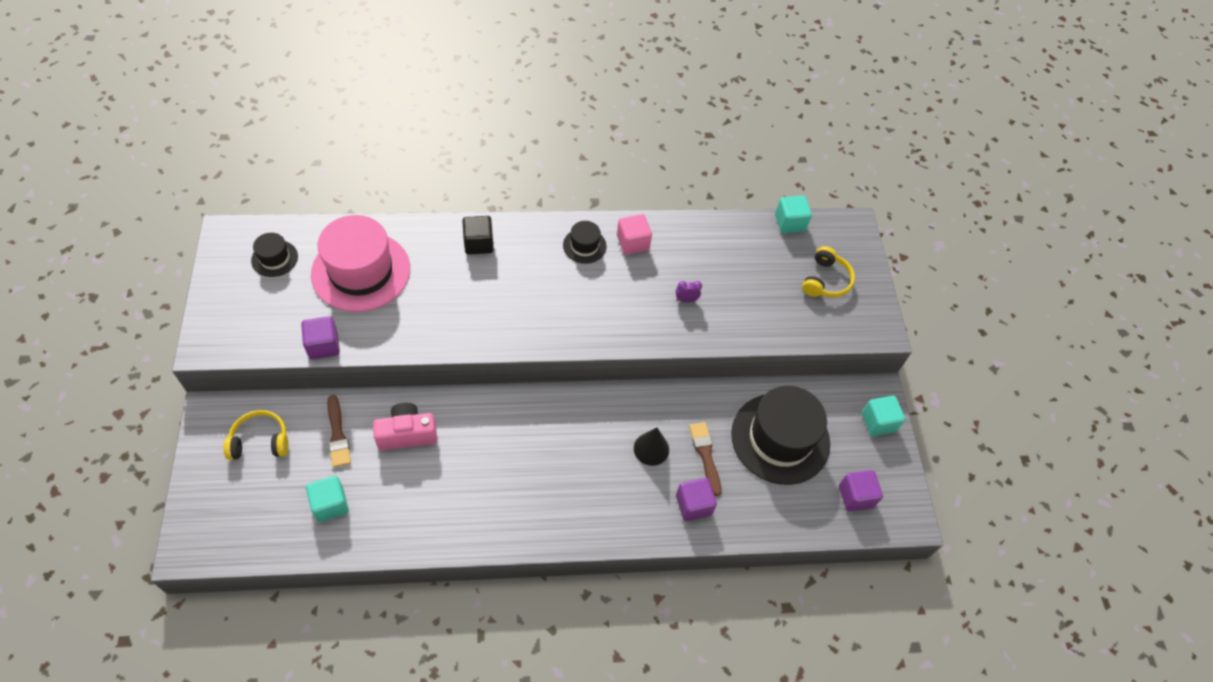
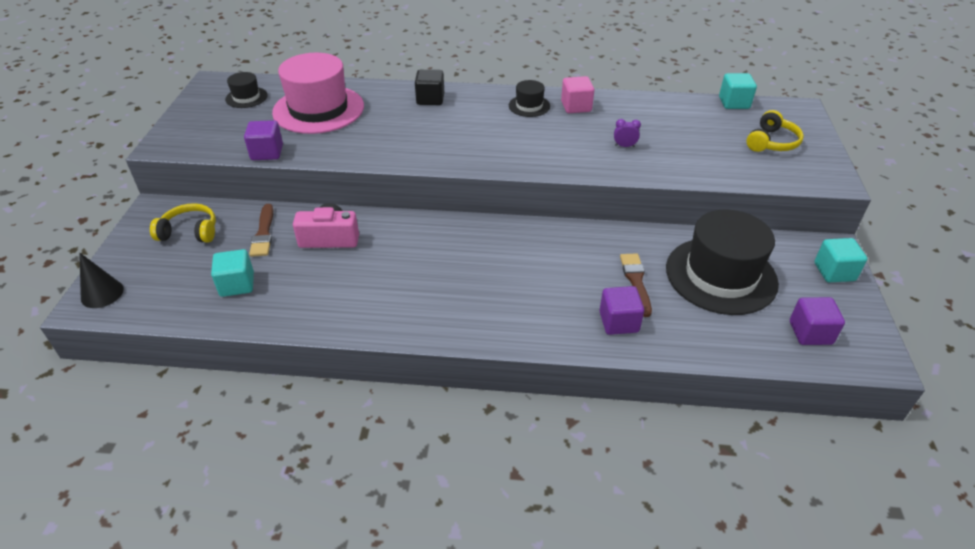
camera: 15 degrees right, 15 degrees down
black cone [634,427,669,466] -> black cone moved to [79,253,124,308]

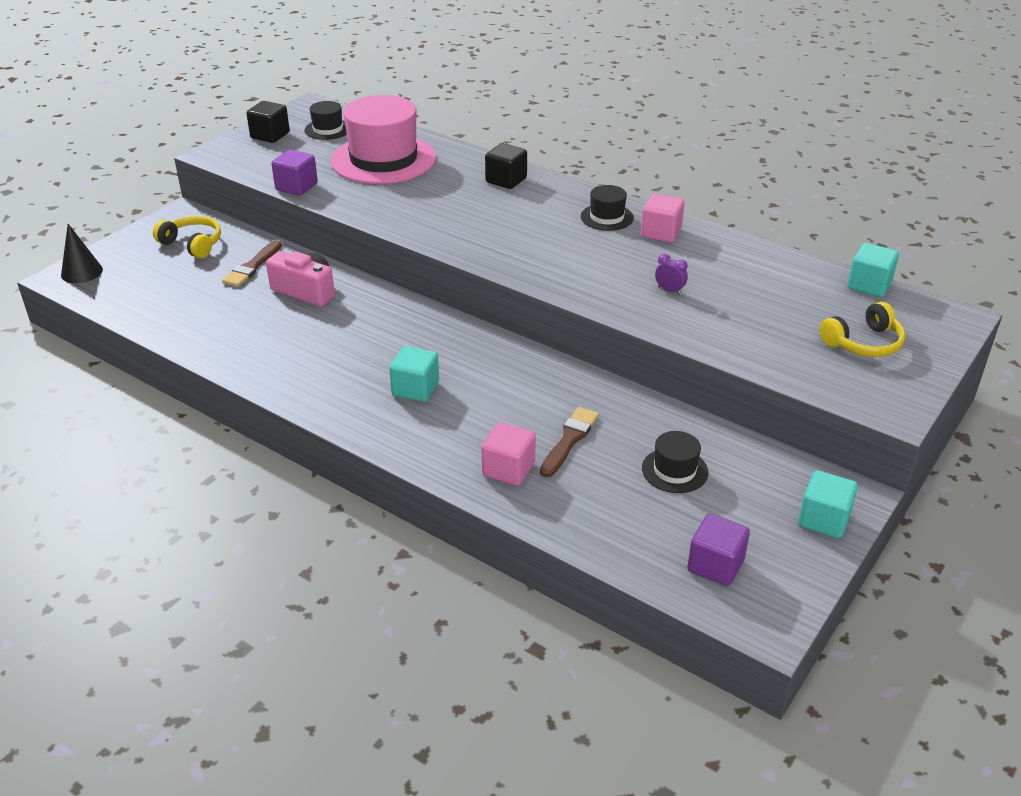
camera: 30 degrees right, 5 degrees down
turquoise cube [211,249,254,297] -> turquoise cube moved to [389,346,439,402]
purple cube [599,286,644,335] -> pink cube [482,422,536,486]
black hat [666,210,779,315] -> black hat [642,431,708,493], size x0.47
none -> black cube [246,101,290,143]

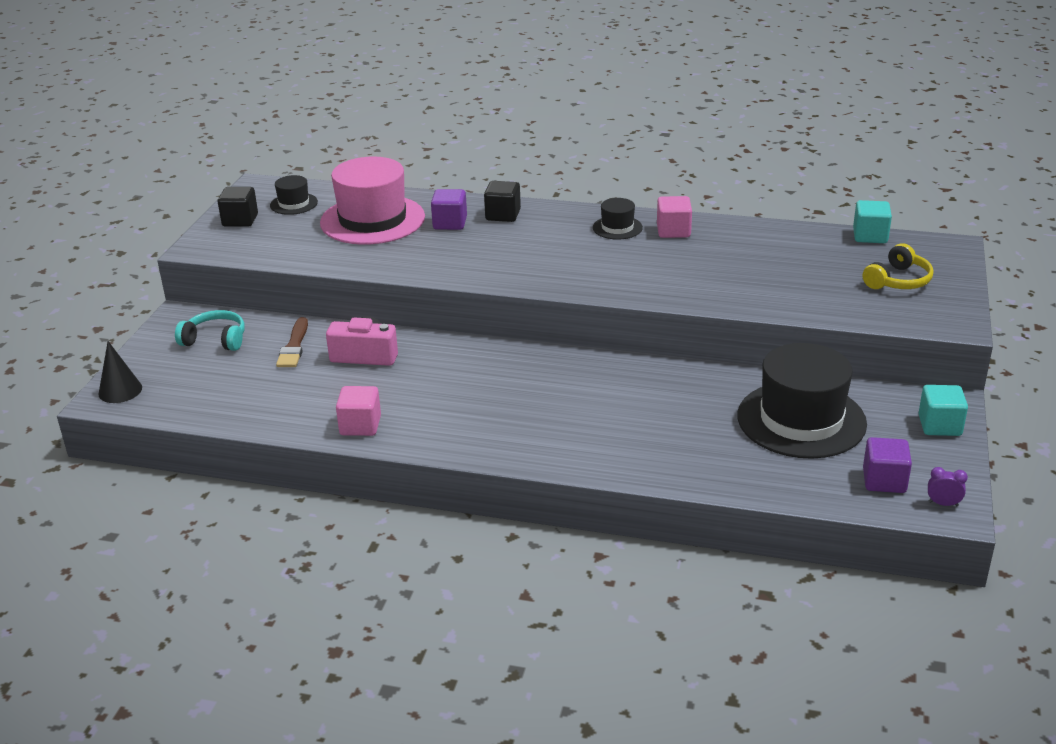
camera: 20 degrees left, 5 degrees down
yellow headphones [153,216,221,259] -> turquoise headphones [175,310,245,351]
purple cube [271,149,318,196] -> purple cube moved to [431,189,467,230]
turquoise cube [389,346,439,402] -> none
pink cube [482,422,536,486] -> pink cube moved to [336,386,381,436]
brown brush [540,407,599,477] -> none
black hat [642,431,708,493] -> black hat [737,343,867,459], size x2.15
purple clock [655,254,688,295] -> purple clock moved to [928,467,968,506]

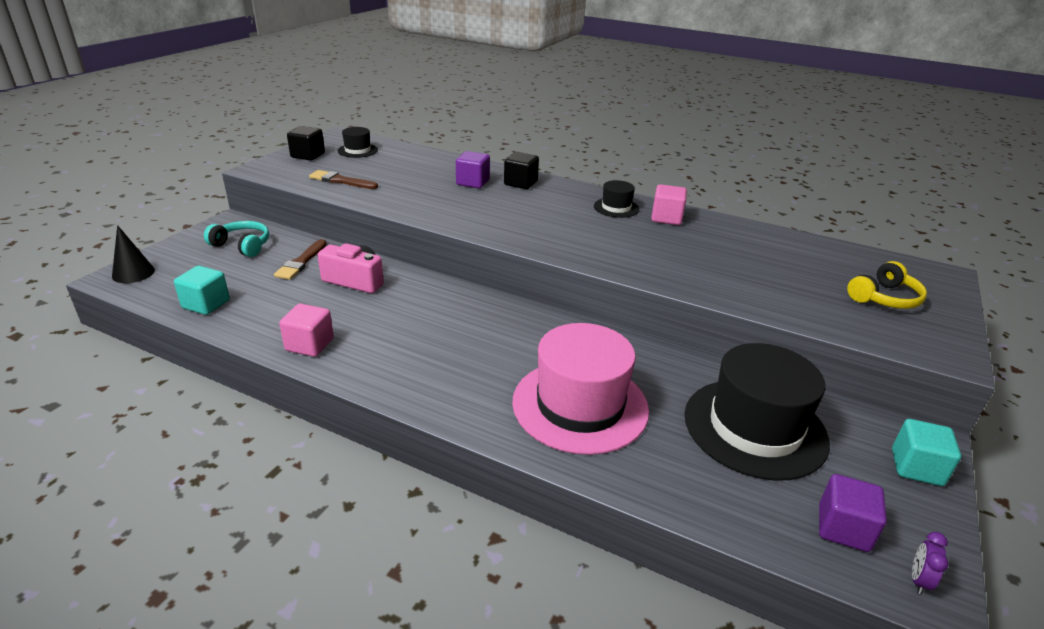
camera: 10 degrees right, 0 degrees up
pink hat [320,157,425,245] -> pink hat moved to [512,323,649,455]
turquoise cube [853,200,892,243] -> turquoise cube moved to [174,266,230,315]
purple clock [928,467,968,506] -> purple clock turned 90 degrees counterclockwise [912,532,948,594]
none -> brown brush [309,170,378,189]

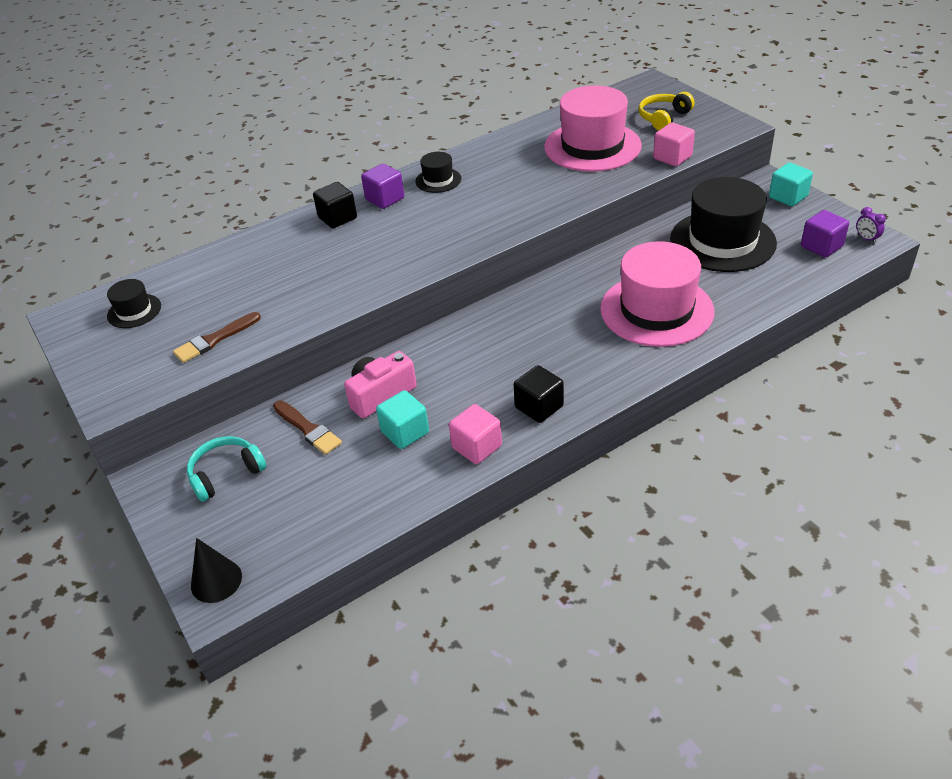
camera: 55 degrees left, 10 degrees up
turquoise cube [174,266,230,315] -> turquoise cube moved to [376,390,429,449]
black cube [287,126,325,161] -> black cube moved to [514,365,564,423]
purple cube [456,151,490,188] -> purple cube moved to [361,164,404,209]
pink cube [651,184,687,225] -> pink cube moved to [653,123,695,166]
yellow headphones [847,261,927,309] -> yellow headphones turned 135 degrees counterclockwise [638,92,695,130]
none -> pink hat [544,86,642,172]

